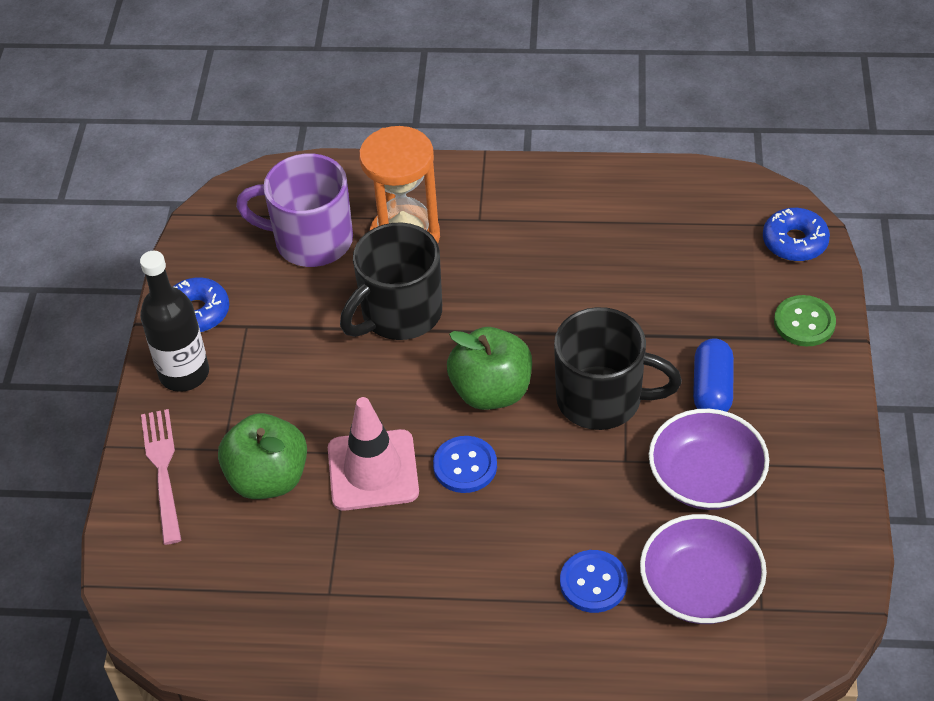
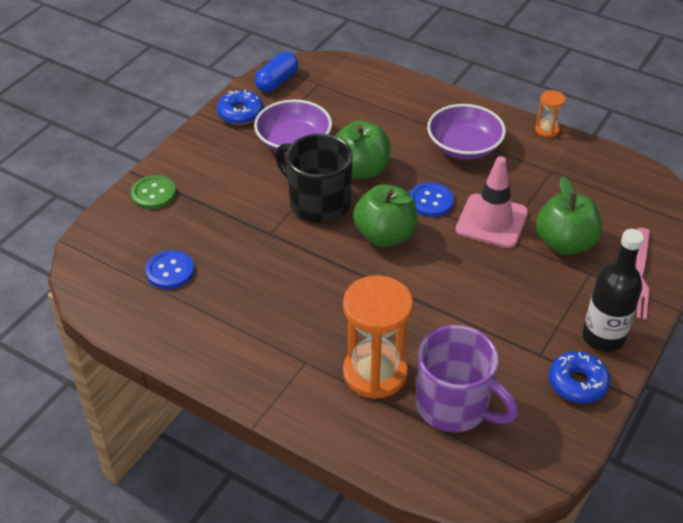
camera: 155 degrees left, 5 degrees down
black mug [340,223,442,340] -> none
blue button [560,550,628,613] -> blue button moved to [145,250,194,289]
purple bowl [640,514,767,624] -> purple bowl moved to [427,104,506,160]
blue capsule [693,338,734,412] -> blue capsule moved to [255,52,298,92]
blue donut [763,208,830,262] -> blue donut moved to [217,90,263,125]
none -> green apple [335,121,390,180]
none -> orange hourglass [535,90,566,137]

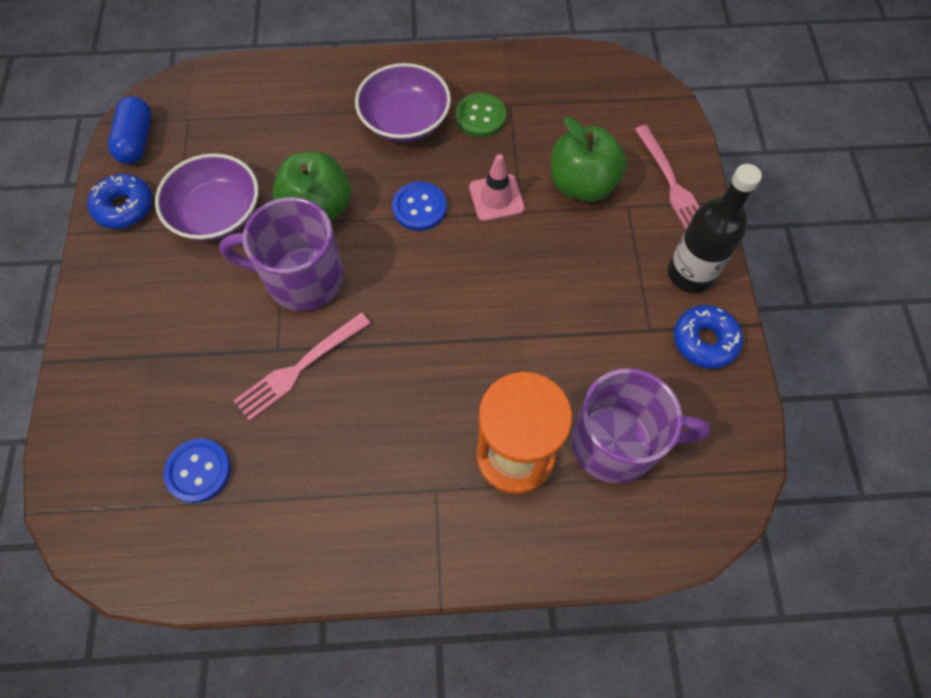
camera: 35 degrees left, 20 degrees up
green button [131,175,176,209] -> green button moved to [455,93,506,137]
black mug [275,134,353,223] -> purple mug [219,197,344,311]
green apple [353,184,417,247] -> none
pink traffic cone [455,156,528,248] -> pink traffic cone [469,154,525,221], size x0.66
orange hourglass [535,90,566,137] -> none
none -> pink fork [234,313,371,421]

